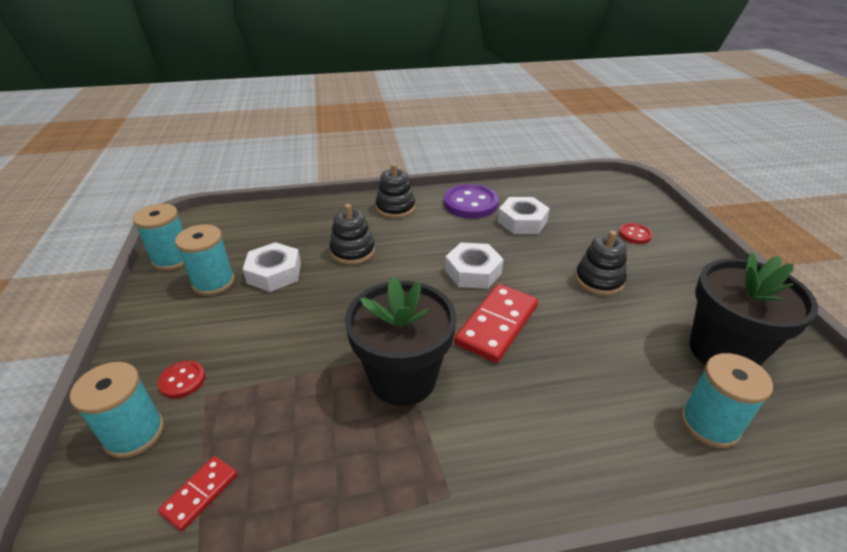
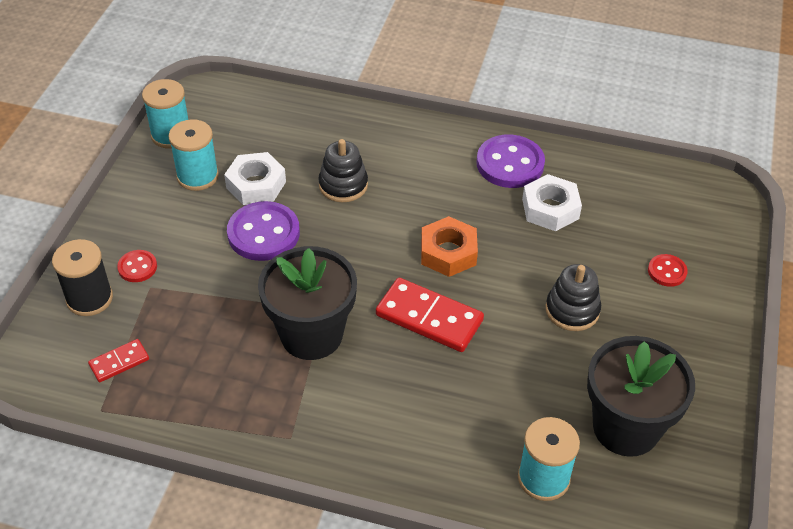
camera: 25 degrees right, 10 degrees up
turquoise spool [70,362,164,458] -> black spool [52,239,113,316]
black stacking toy [376,163,415,218] -> none
white nut [445,243,504,289] -> orange nut [421,216,478,277]
red domino [454,284,538,363] -> red domino turned 60 degrees clockwise [376,278,484,352]
none -> purple button [227,201,300,261]

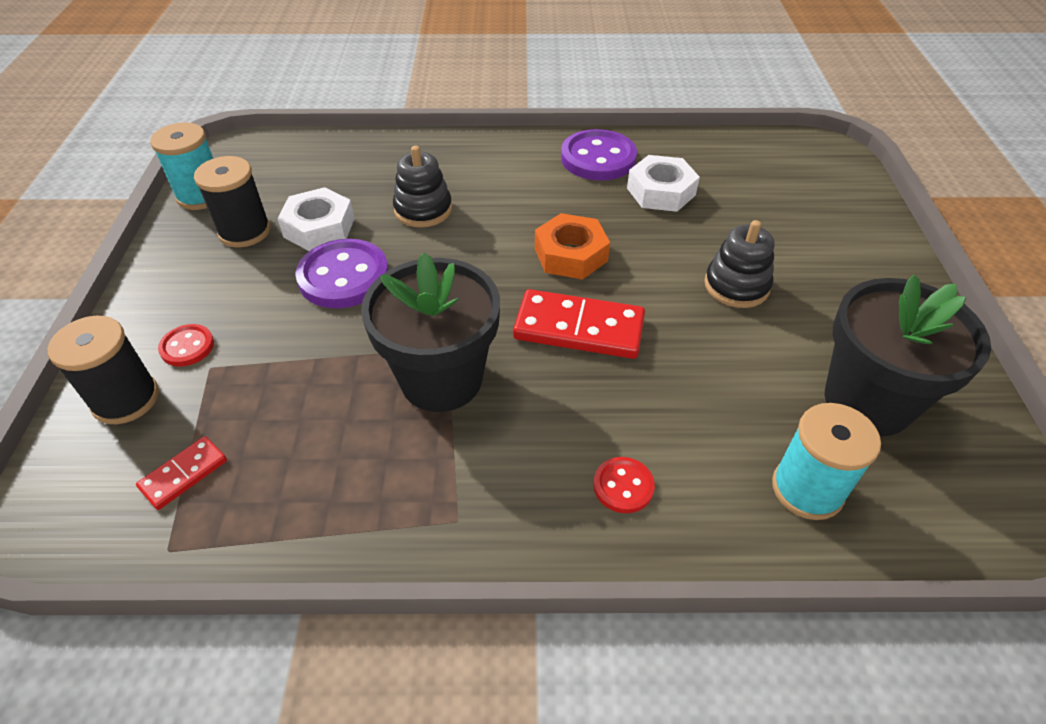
camera: 15 degrees left, 0 degrees up
turquoise spool [169,119,219,191] -> black spool [194,156,270,247]
red button [648,254,688,287] -> red button moved to [593,457,655,514]

